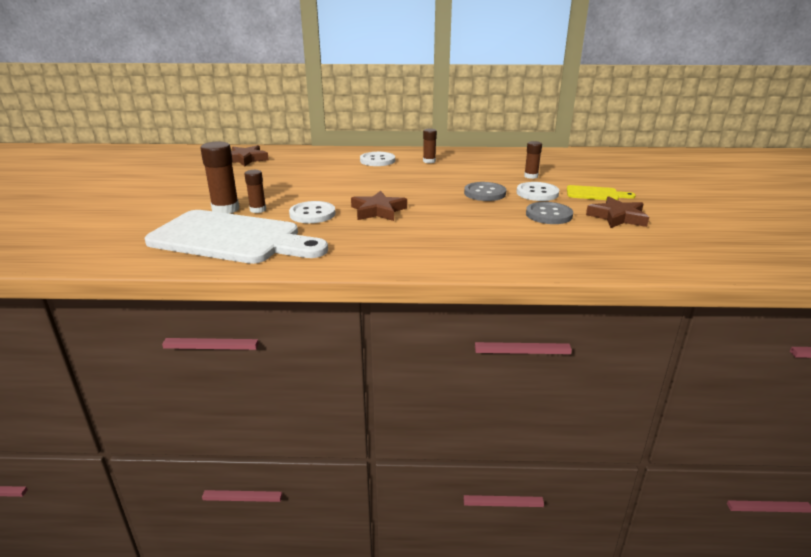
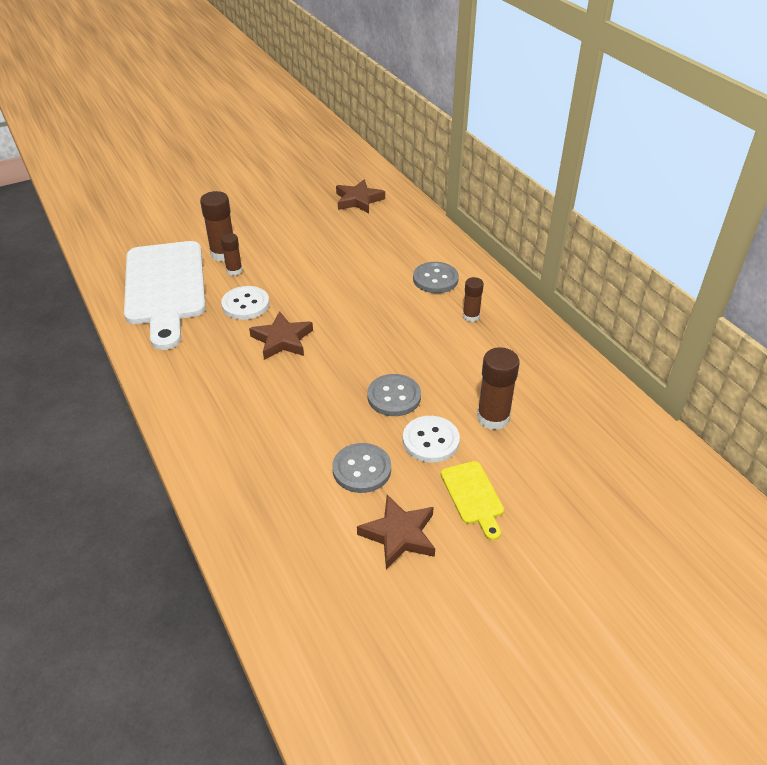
camera: 60 degrees right, 15 degrees up
white button [360,152,395,166] -> grey button [413,262,459,293]
brown glue stick [524,141,542,179] -> brown glue stick [477,347,520,430], size x1.66

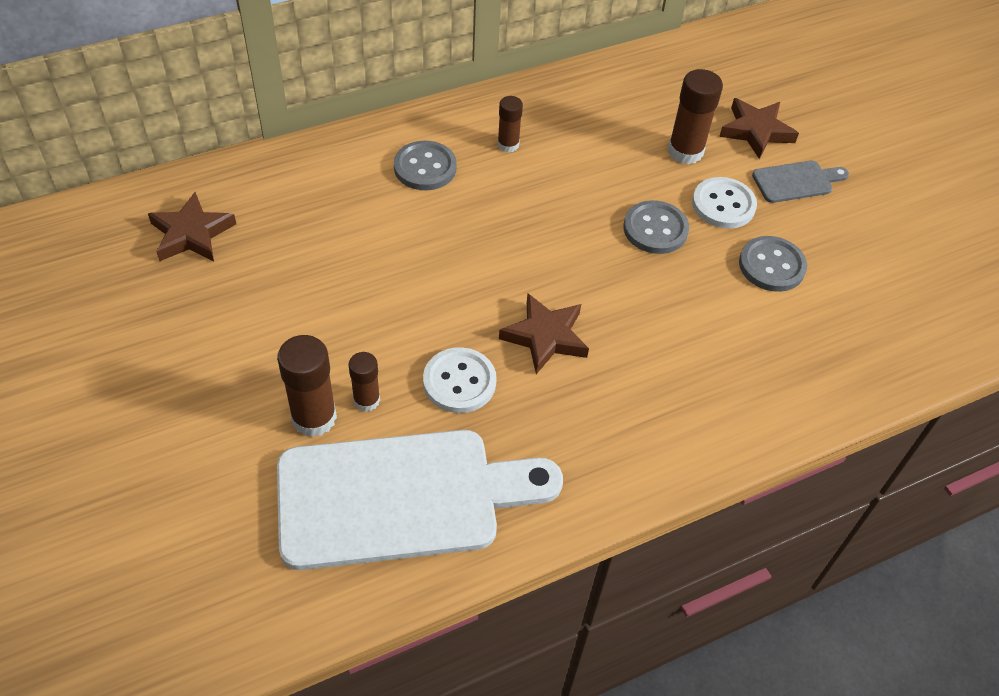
camera: 90 degrees left, 10 degrees up
brown star [357,495,435,570] -> brown star moved to [719,98,799,159]
yellow cutting board [441,461,504,540] -> grey cutting board [752,161,849,203]

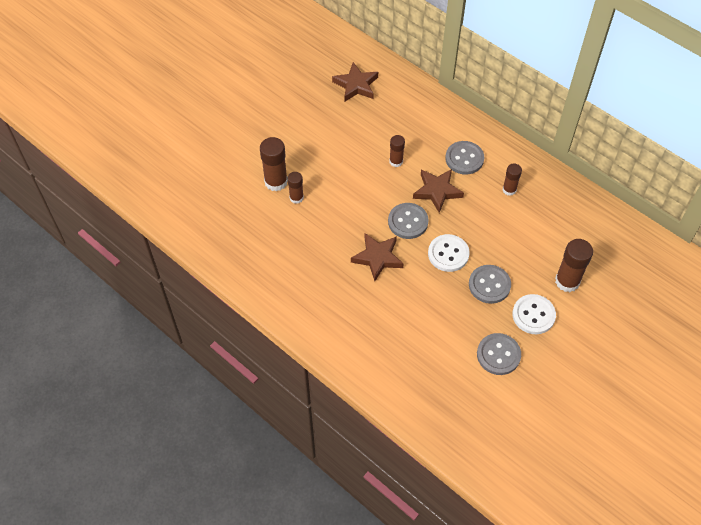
camera: 70 degrees right, 5 degrees up
white cutting board [277,430,563,570] -> none
white button [423,347,497,413] -> white button moved to [428,234,470,272]
brown star [719,98,799,159] -> brown star moved to [413,169,464,213]
grey cutting board [752,161,849,203] -> none
none -> grey button [388,203,429,239]
none -> brown glue stick [389,135,405,167]

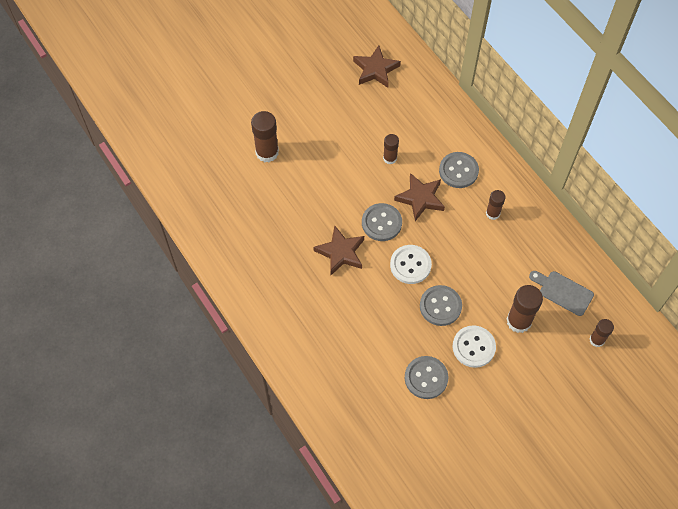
camera: 15 degrees right, 5 degrees up
brown glue stick [287,172,304,204] -> brown glue stick moved to [589,319,614,347]
none -> grey cutting board [529,271,594,316]

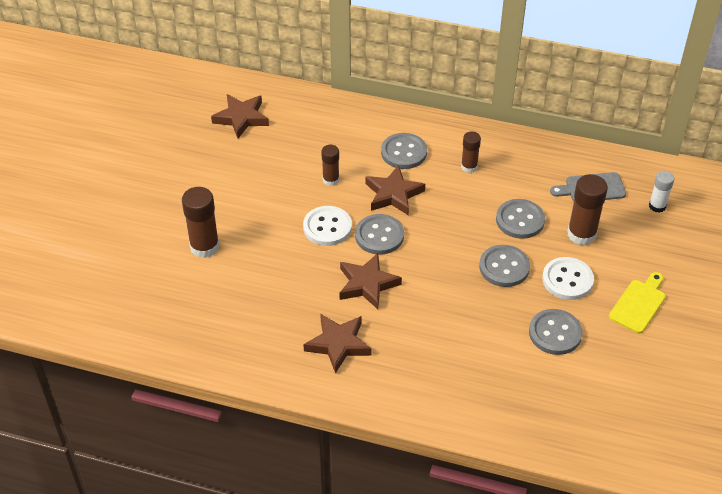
camera: 40 degrees left, 15 degrees down
white button [390,245,432,284] -> white button moved to [303,206,352,246]
brown glue stick [589,319,614,347] -> white glue stick [649,171,675,213]
none -> brown star [303,314,372,374]
none -> grey button [496,199,545,239]
none -> yellow cutting board [609,272,666,334]

